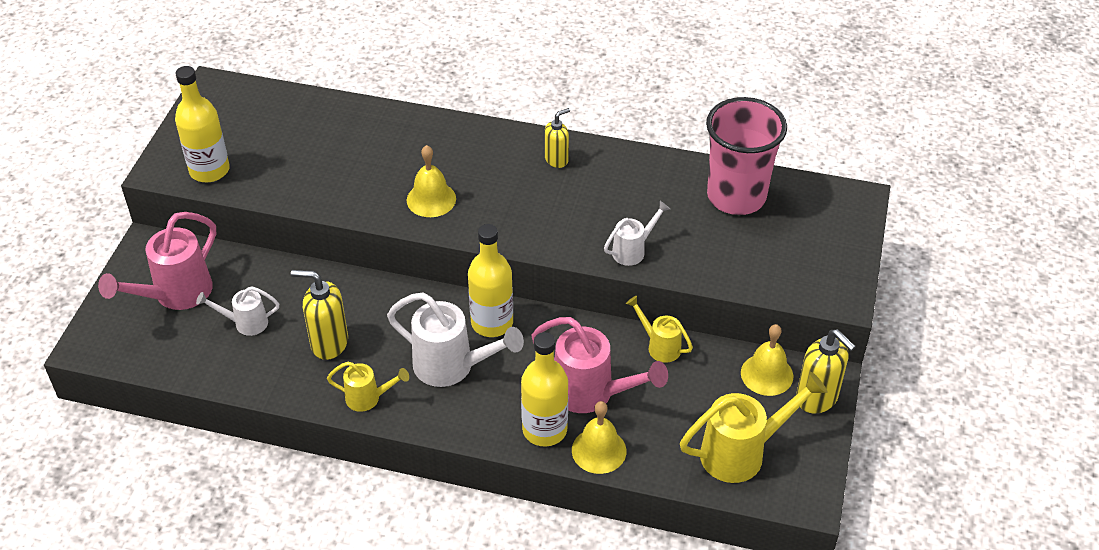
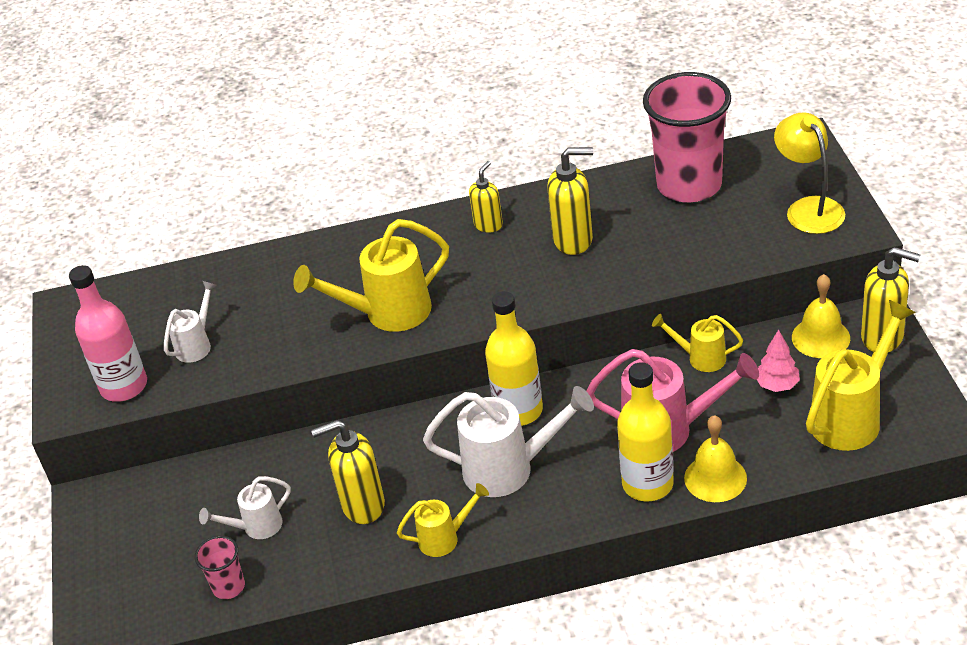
camera: 20 degrees left, 5 degrees down
pink watering can [98,212,216,310] -> none
yellow bottle [175,66,230,182] -> pink bottle [69,265,147,402]
yellow bell [407,145,456,217] -> yellow watering can [293,219,449,332]
white watering can [604,201,670,266] -> white watering can moved to [164,281,217,363]
none -> pink cup [195,536,245,599]
none -> yellow soap dispenser [547,147,593,255]
none -> pink tree [756,329,800,392]
none -> yellow lamp [774,113,845,234]

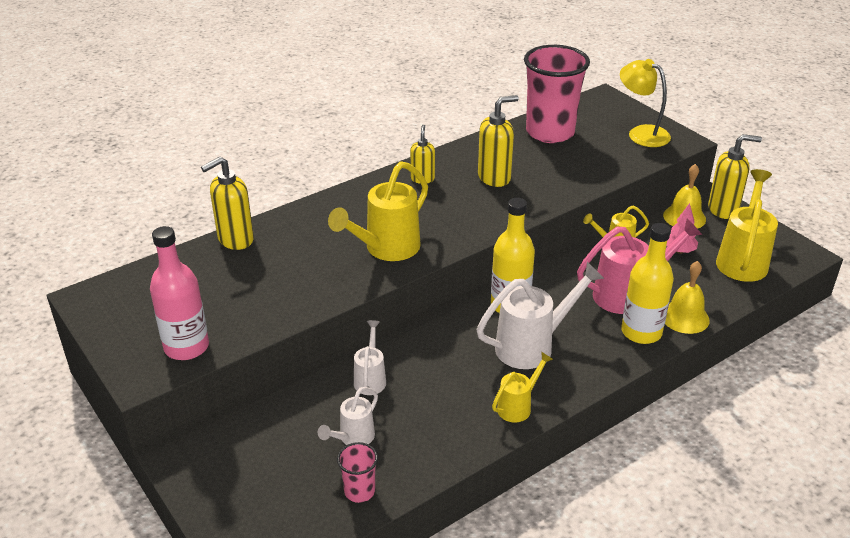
camera: 30 degrees left, 5 degrees down
white watering can [164,281,217,363] -> white watering can moved to [354,320,386,395]
yellow soap dispenser [311,420,385,524] -> yellow soap dispenser moved to [201,156,254,250]

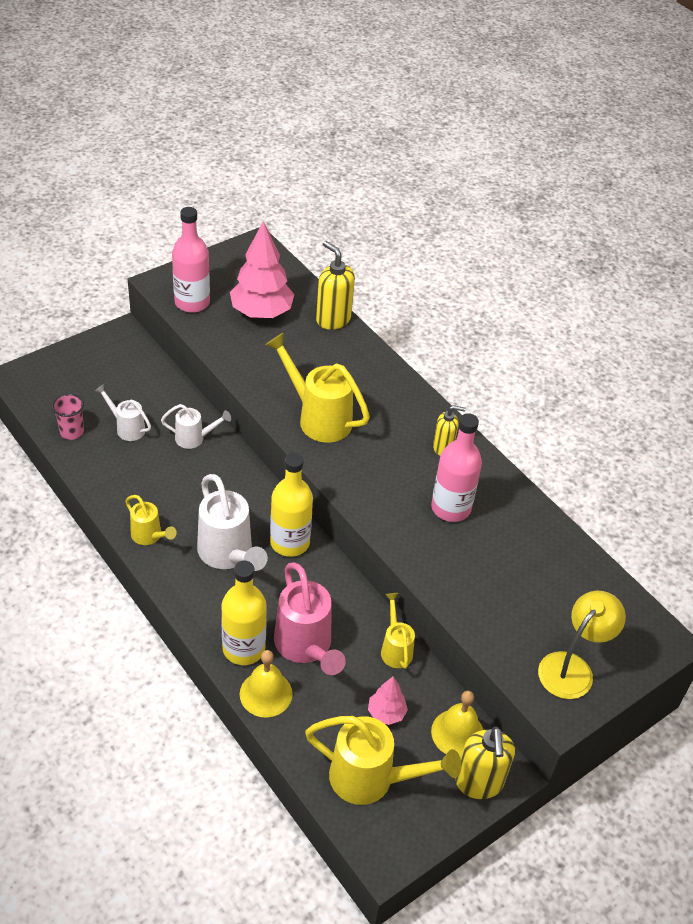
camera: 85 degrees right, 10 degrees up
yellow soap dispenser [478,95,519,187] -> pink bottle [431,413,482,522]
pink cup [524,45,590,143] -> none
none -> pink tree [230,221,295,318]

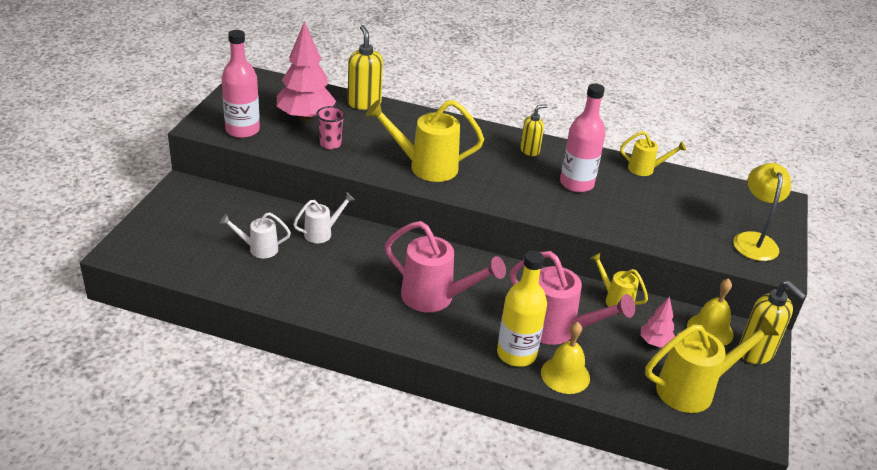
camera: 35 degrees left, 10 degrees down
pink cup [52,394,84,440] -> pink cup moved to [316,106,345,149]
yellow watering can [125,495,177,545] -> yellow watering can moved to [620,131,686,176]
white watering can [197,474,268,571] -> pink watering can [385,221,506,312]
yellow bottle [270,453,313,557] -> none
yellow soap dispenser [316,241,355,330] -> yellow soap dispenser turned 60 degrees clockwise [348,25,383,110]

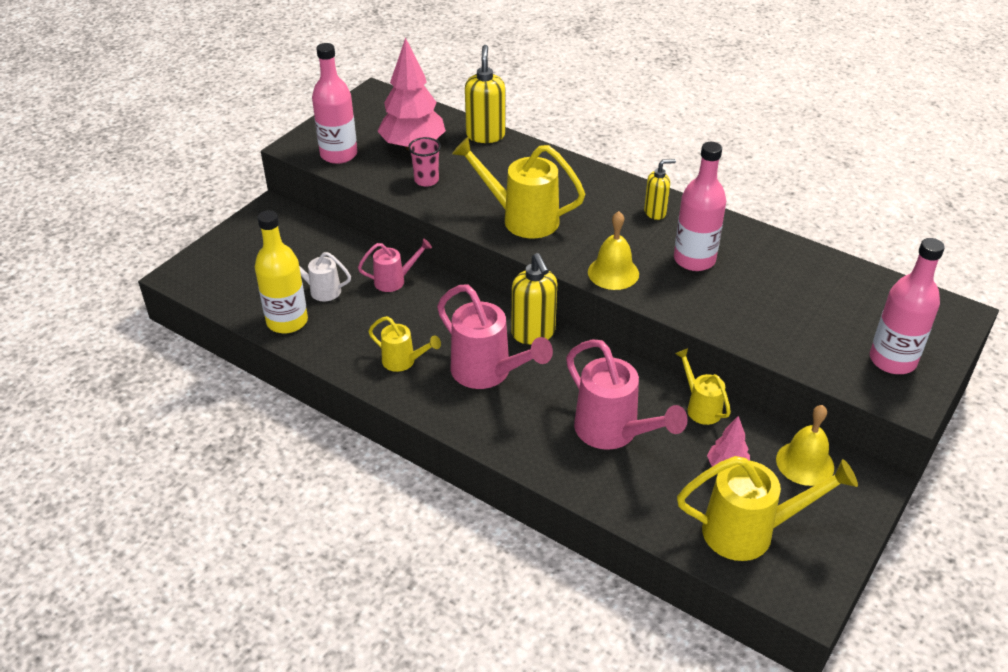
camera: 20 degrees right, 5 degrees up
white watering can [293,193,355,243] -> pink watering can [358,238,432,292]
yellow bottle [497,251,547,367] -> yellow bottle moved to [255,210,308,333]
yellow bell [541,322,590,394] -> yellow bell moved to [588,211,639,290]
yellow watering can [620,131,686,176] -> yellow watering can moved to [368,316,441,372]
yellow lamp [733,163,791,261] -> pink bottle [870,238,945,374]
yellow soap dispenser [739,281,806,364] -> yellow soap dispenser moved to [512,253,557,344]

